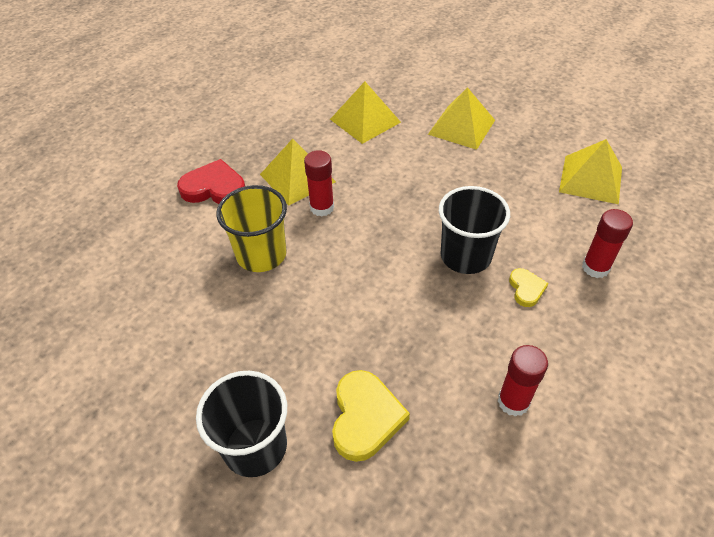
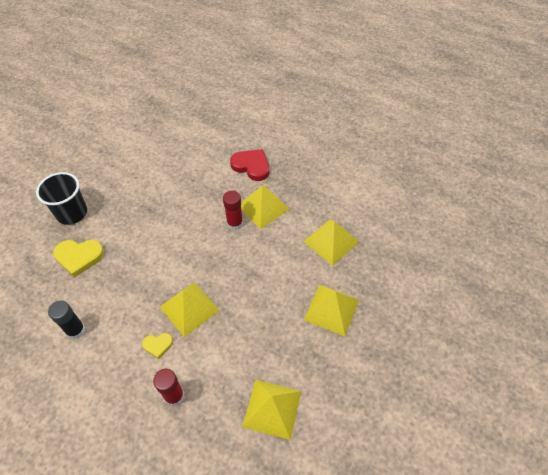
camera: 85 degrees right, 5 degrees up
red heart [177,159,245,204] -> red heart turned 60 degrees counterclockwise [230,149,269,181]
yellow cup [216,185,287,272] -> none
black cup [439,186,510,274] -> yellow pyramid [160,282,220,337]
red glue stick [498,345,548,417] -> black glue stick [48,300,85,339]

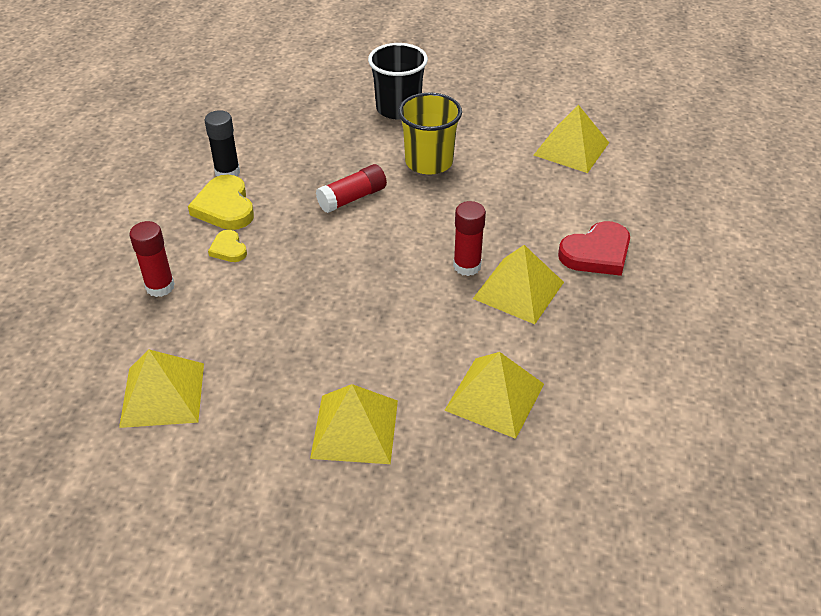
camera: 70 degrees right, 10 degrees down
yellow heart [53,240,104,278] -> yellow heart moved to [188,175,254,230]
yellow pyramid [160,282,220,337] -> yellow pyramid moved to [533,105,609,173]
red heart [230,149,269,181] -> red heart turned 45 degrees clockwise [558,221,630,276]
none -> red glue stick [316,164,387,213]
none -> yellow cup [398,93,462,175]

